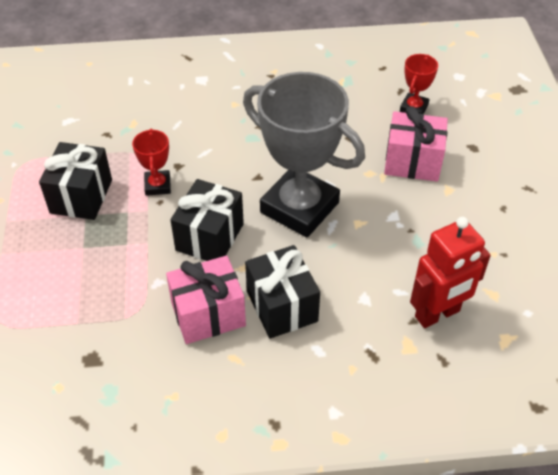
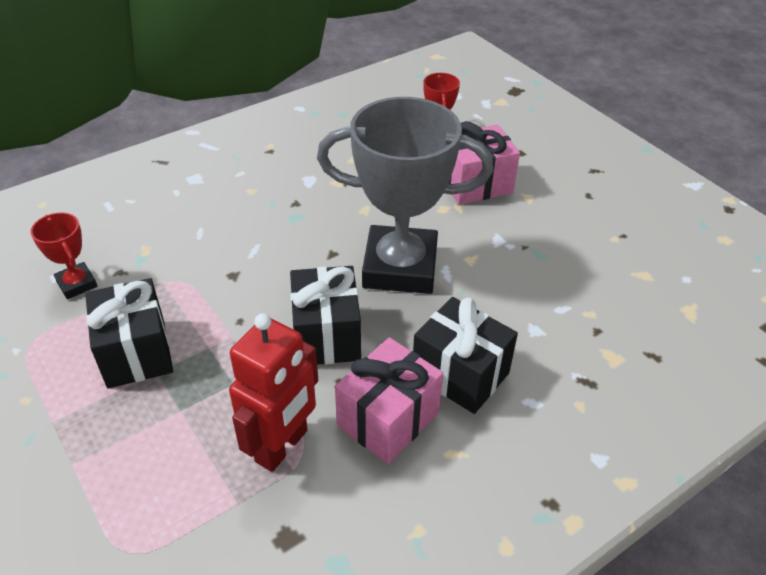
camera: 30 degrees left, 5 degrees down
red trophy [132,128,171,196] -> red trophy moved to [30,212,97,299]
red robot [410,217,491,328] -> red robot moved to [229,313,318,472]

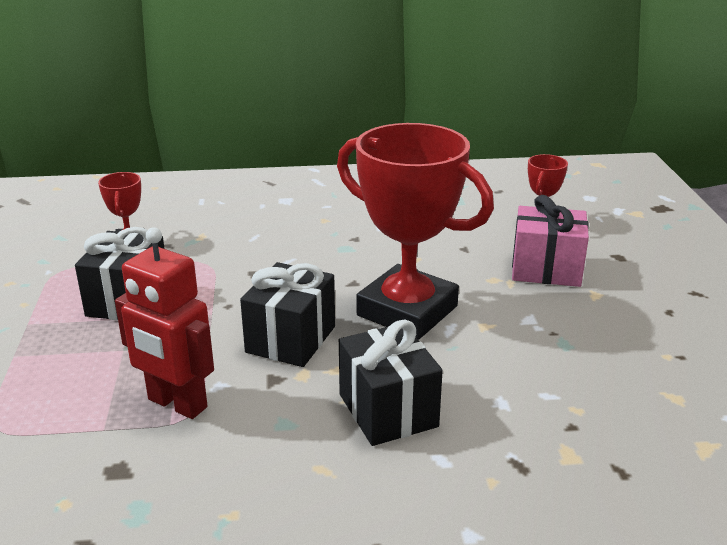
camera: 30 degrees right, 15 degrees down
red robot [229,313,318,472] -> red robot turned 60 degrees clockwise [115,227,214,419]
grey trophy [317,97,493,294] -> red trophy [337,123,494,339]
pink gift [335,337,443,464] -> none

